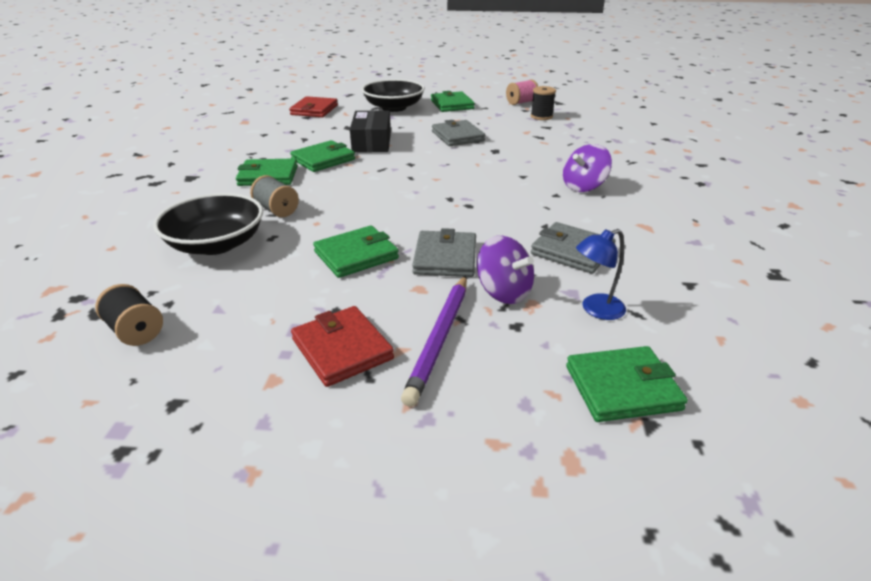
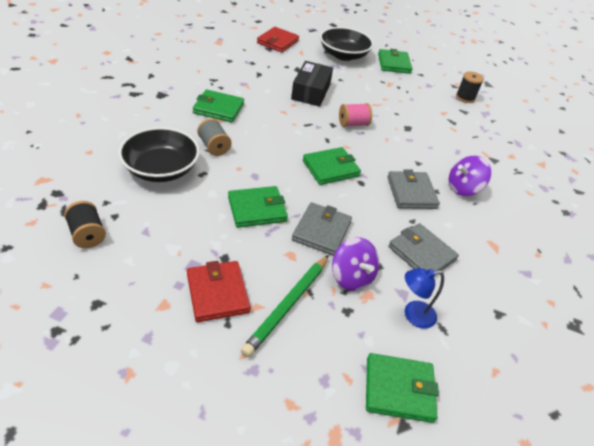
camera: 10 degrees right, 10 degrees up
green wallet [290,140,355,172] -> green wallet moved to [303,147,361,185]
purple pencil [401,276,467,407] -> green pencil [241,255,329,357]
grey wallet [432,120,485,146] -> grey wallet moved to [387,169,440,209]
pink spool [506,79,538,105] -> pink spool moved to [339,103,372,127]

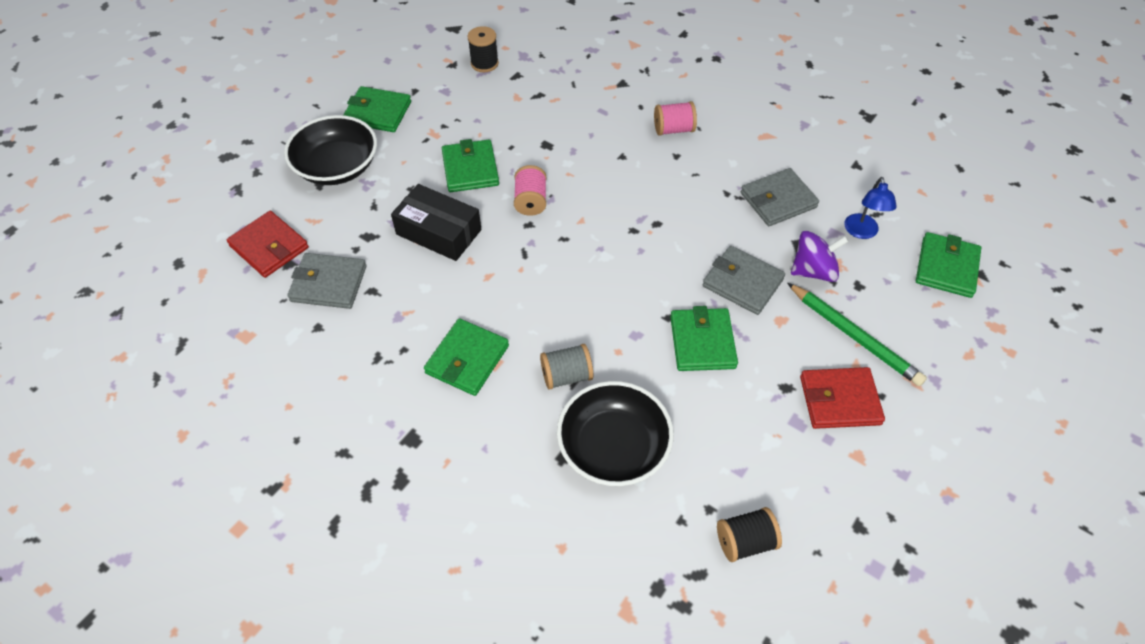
camera: 70 degrees left, 10 degrees up
green wallet [303,147,361,185] -> green wallet moved to [442,139,499,192]
grey wallet [387,169,440,209] -> grey wallet moved to [287,253,367,309]
purple spinning top [449,156,491,196] -> pink spool [654,101,697,136]

